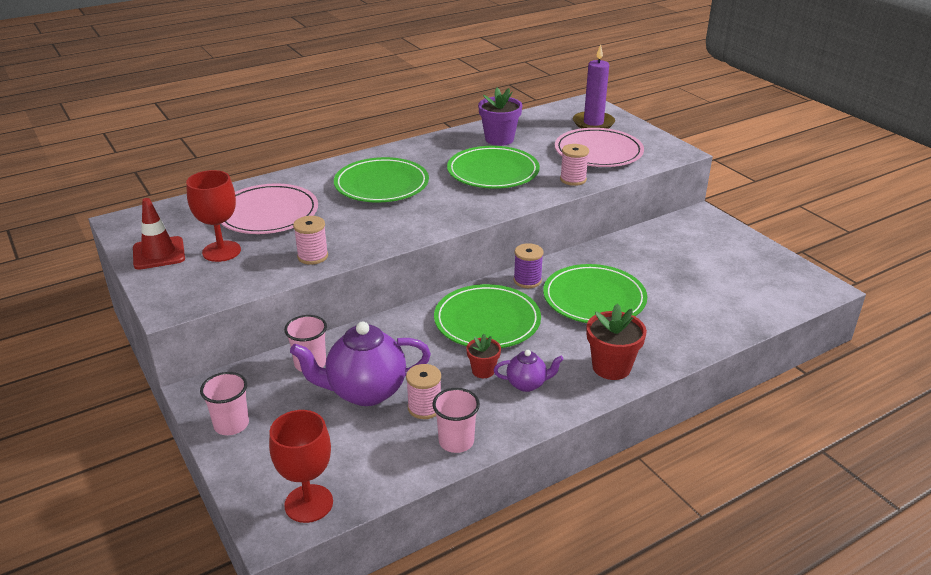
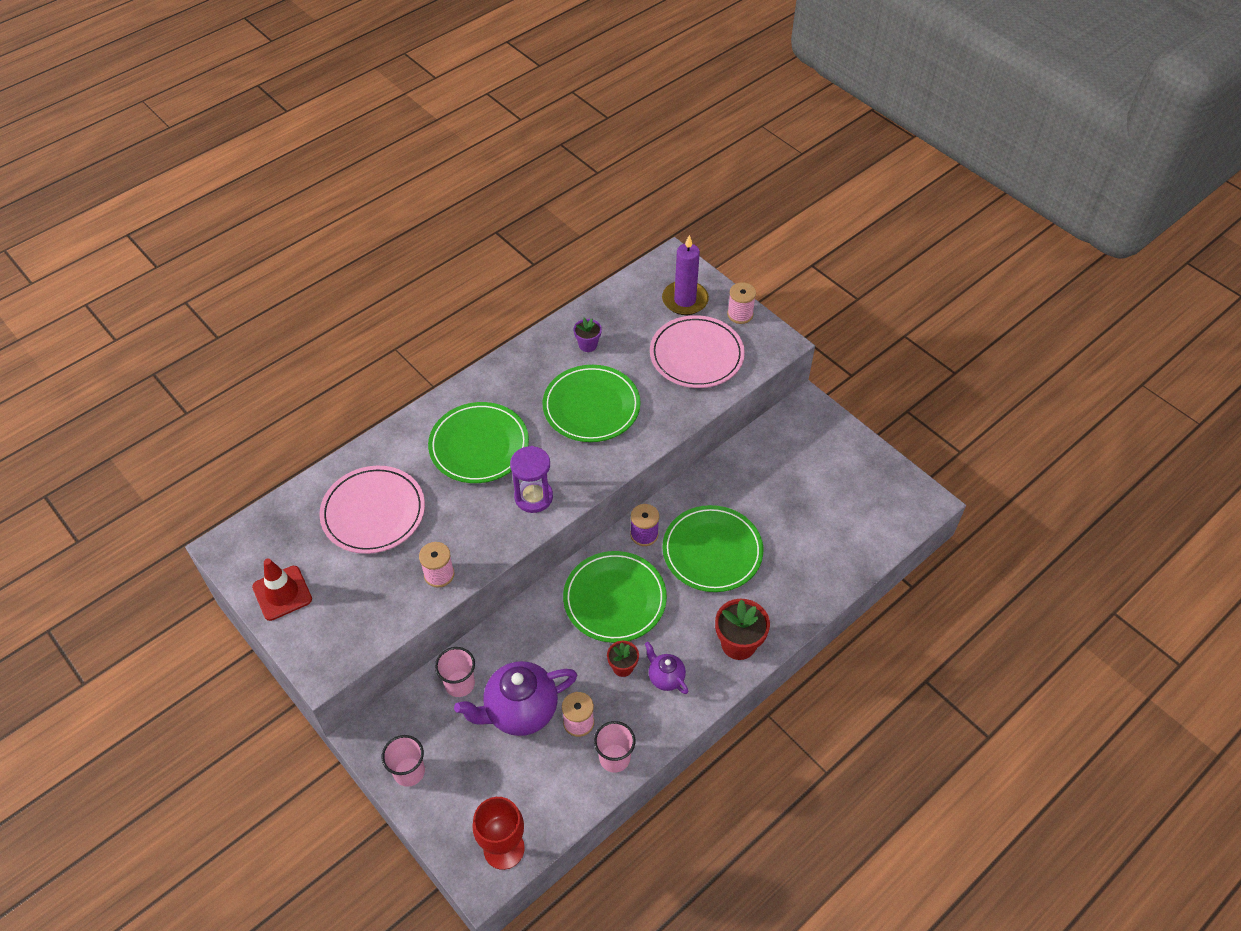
camera: 10 degrees left, 20 degrees up
red goblet [186,170,241,262] -> none
purple flower pot [478,88,522,146] -> purple flower pot [574,318,602,352], size x0.59
purple teapot [494,350,564,392] -> purple teapot turned 120 degrees counterclockwise [645,642,688,694]
pink spool [560,144,589,186] -> pink spool moved to [727,282,756,324]
none -> purple hourglass [510,446,553,513]

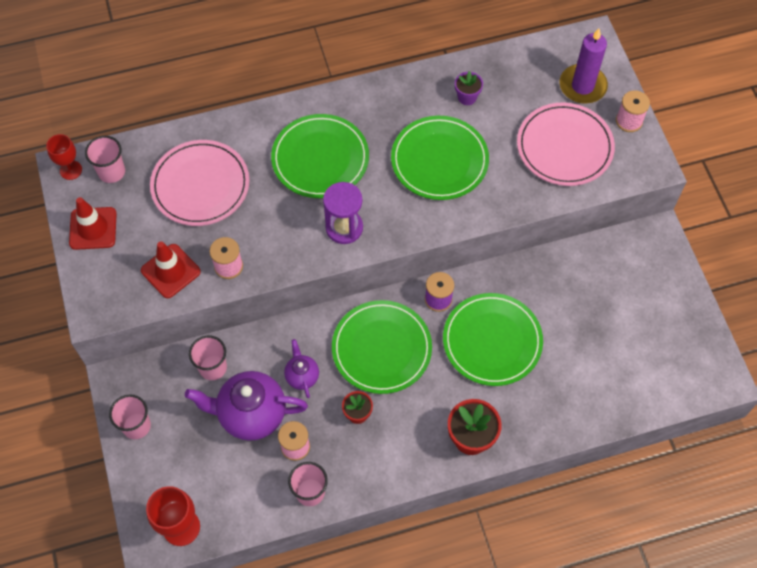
camera: 25 degrees right, 10 degrees up
purple teapot [645,642,688,694] -> purple teapot moved to [284,339,319,398]
none -> red goblet [46,134,82,180]
none -> pink cup [85,136,125,183]
none -> red traffic cone [141,241,201,298]

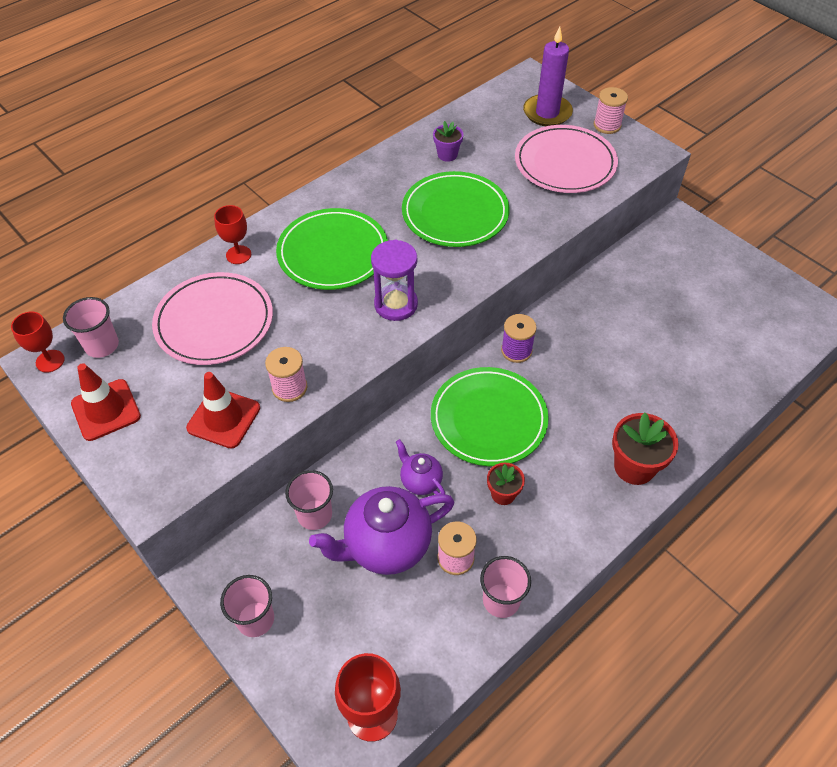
camera: 25 degrees left, 10 degrees down
green plate [443,293,543,386] -> none
none -> red goblet [214,205,251,264]

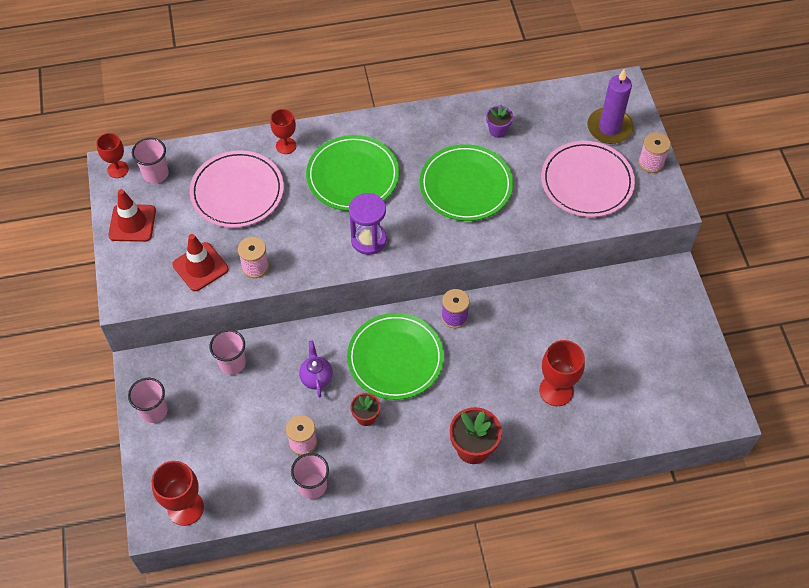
camera: 30 degrees right, 5 degrees up
purple teapot [309,486,454,575] -> none
none -> red goblet [539,340,585,406]

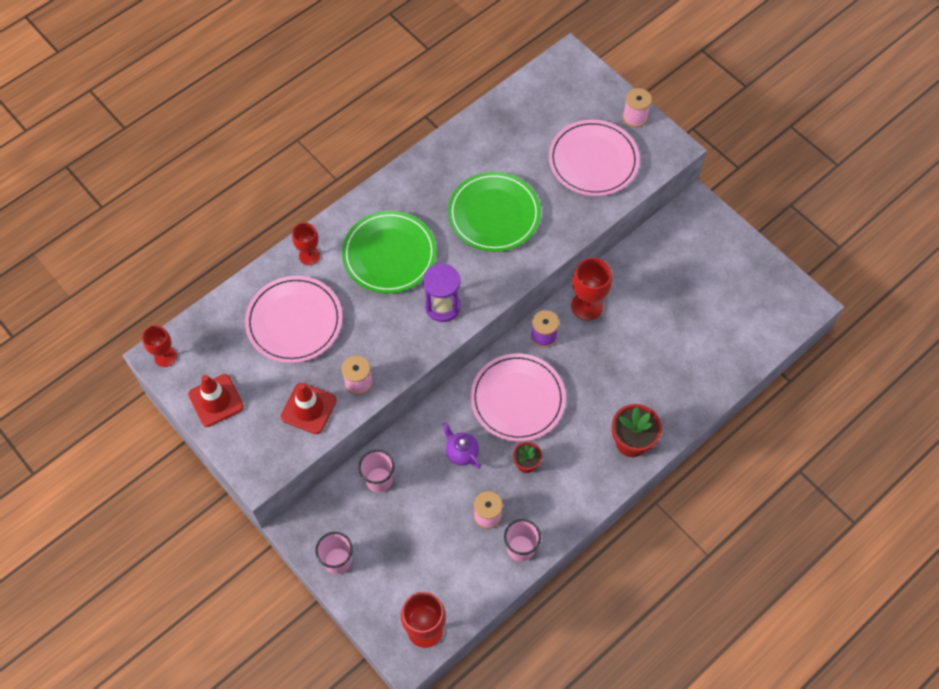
camera: 30 degrees left, 5 degrees up
pink cup [132,138,169,184] -> none
green plate [347,313,444,400] -> pink plate [471,353,566,442]
purple flower pot [486,105,513,138] -> none
red goblet [539,340,585,406] -> red goblet moved to [571,258,612,321]
purple candle [587,69,634,144] -> none

